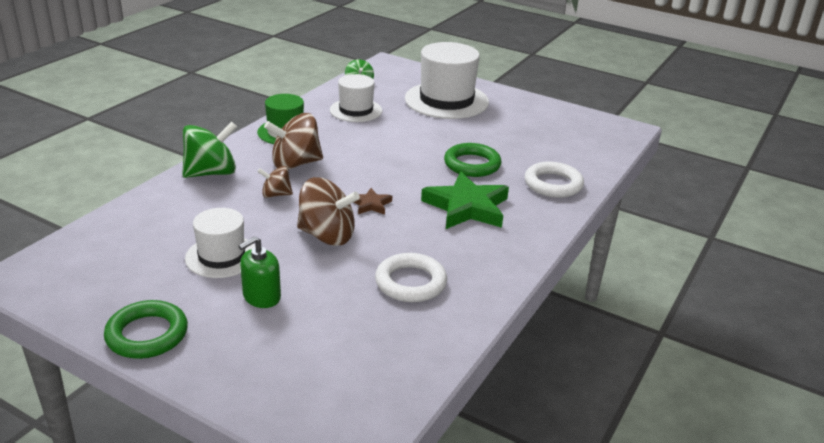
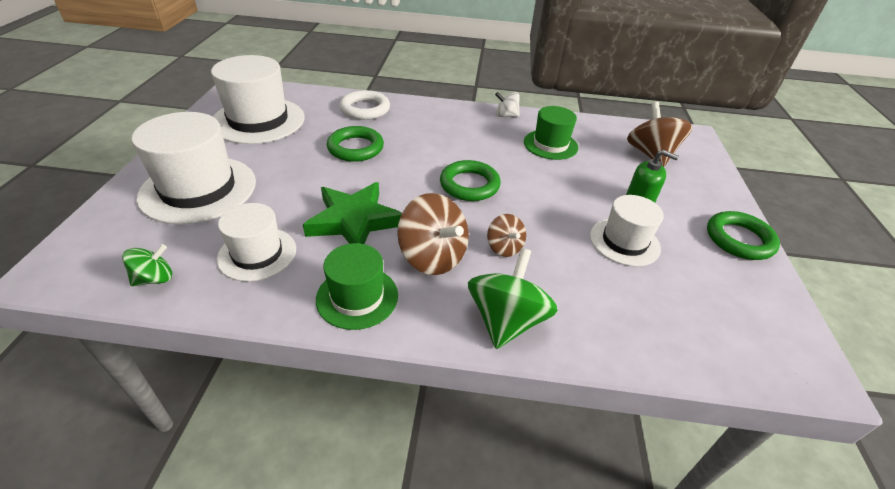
camera: 115 degrees left, 10 degrees up
green spinning top [182,122,237,178] -> green spinning top turned 75 degrees clockwise [468,248,558,349]
brown spinning top [297,177,360,246] -> brown spinning top moved to [627,102,692,167]
brown star [353,188,392,215] -> green ring [440,160,501,201]
white ring [375,253,447,302] -> green hat [524,106,578,160]
green star [421,172,509,229] -> green star moved to [303,182,402,244]
none -> white hat [211,55,304,144]
none -> white spinning top [495,92,520,117]

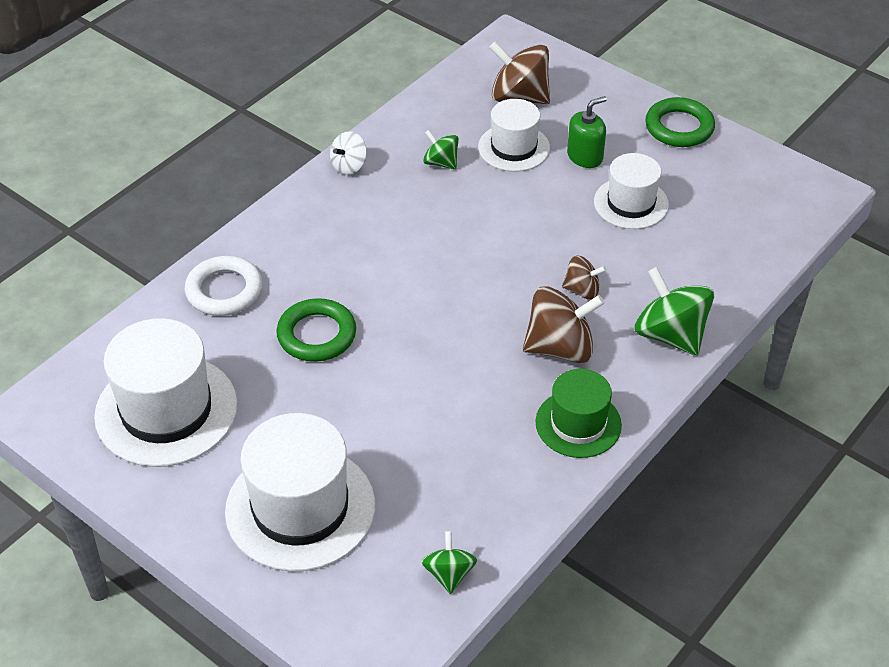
camera: 55 degrees left, 5 degrees up
white hat [217,203,296,282] -> white hat moved to [478,99,550,171]
green star [303,182,402,244] -> none
green ring [440,160,501,201] -> none
green hat [524,106,578,160] -> green spinning top [423,130,459,170]

